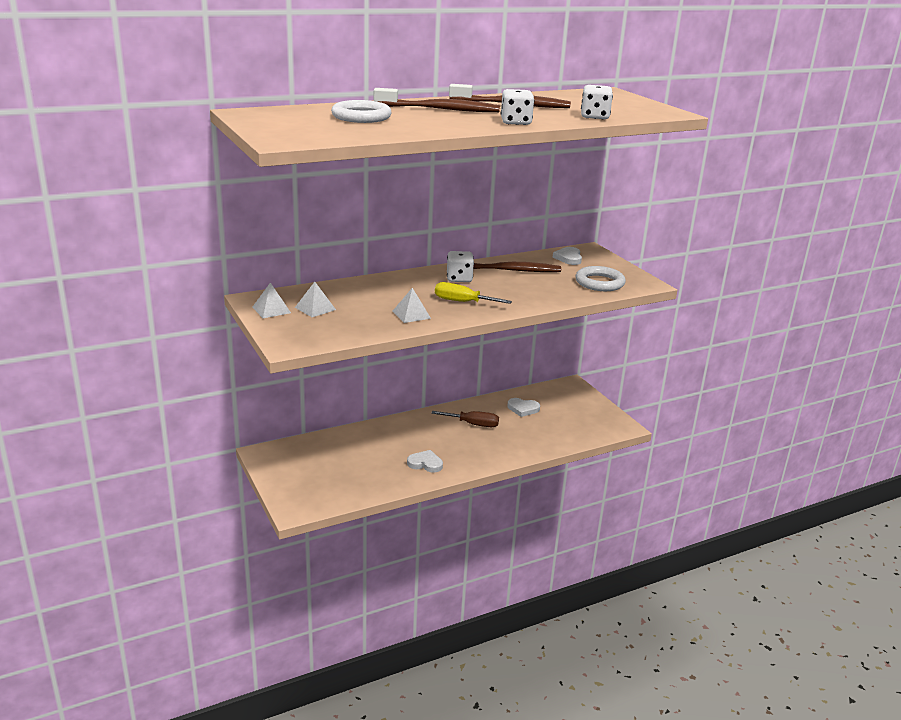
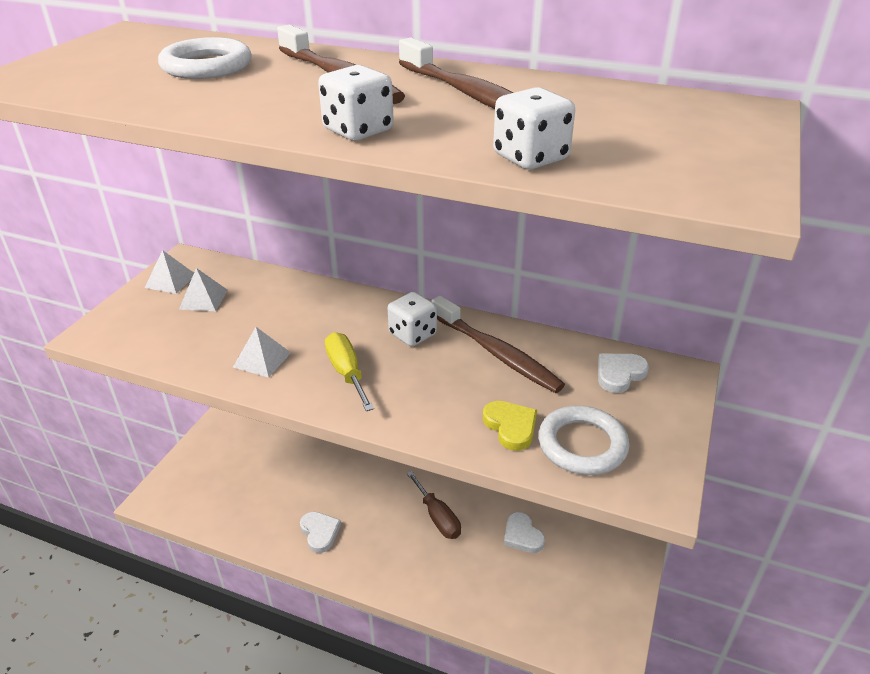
camera: 50 degrees right, 10 degrees up
none -> yellow heart [483,401,537,451]

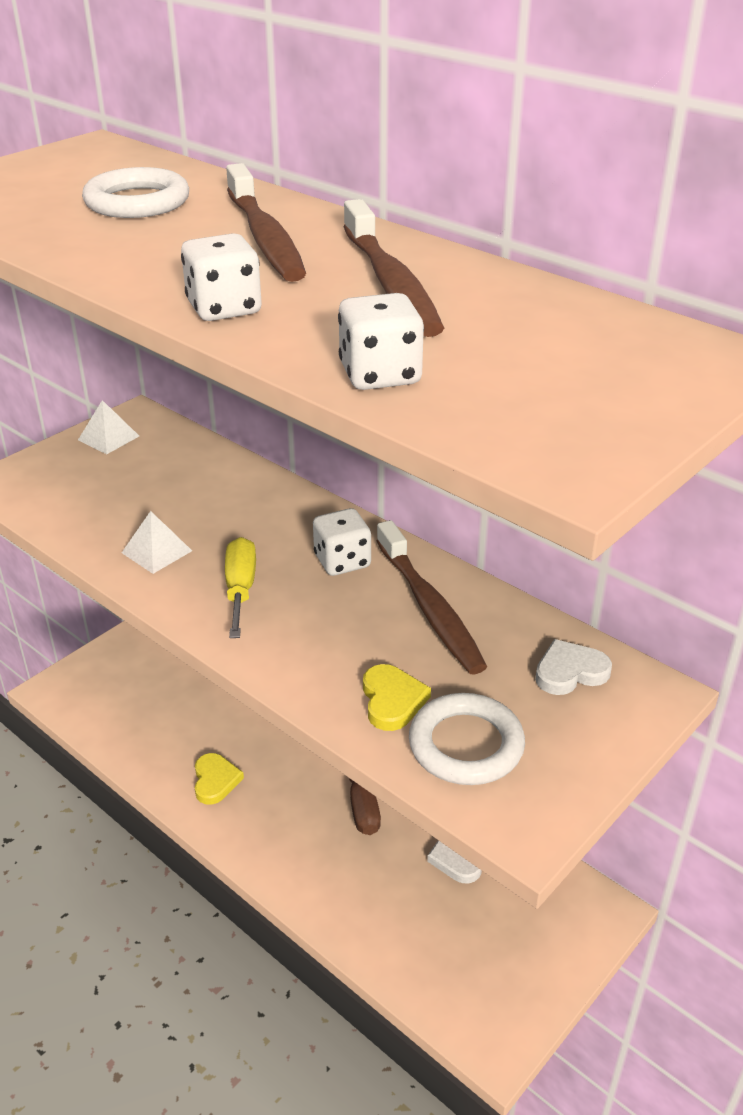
camera: 20 degrees right, 0 degrees up
white pyramid [179,268,228,311] -> none
white heart [300,512,341,553] -> yellow heart [195,753,244,805]

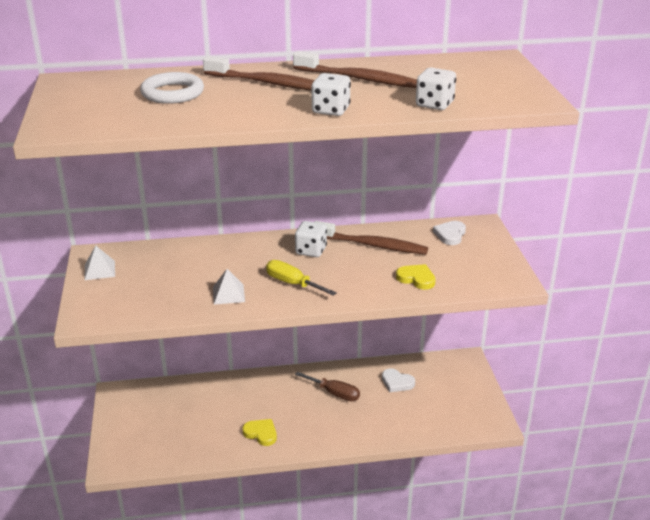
camera: 50 degrees left, 5 degrees down
white ring [409,693,525,785] -> none

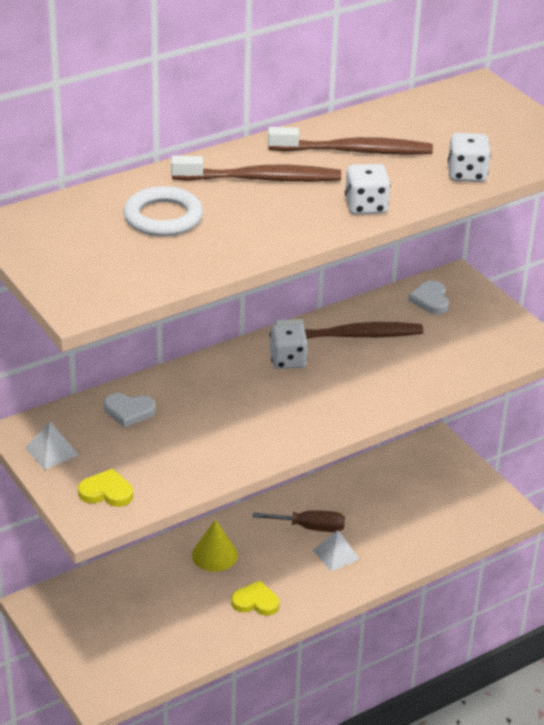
camera: 25 degrees left, 5 degrees up
white pyramid [213,269,245,305] -> white pyramid moved to [313,530,359,571]
yellow screwdriver [266,260,337,296] -> none
white heart [382,368,415,392] -> white heart moved to [104,393,156,428]
yellow heart [396,264,436,290] -> yellow heart moved to [78,469,133,507]
none -> yellow cone [192,520,238,572]

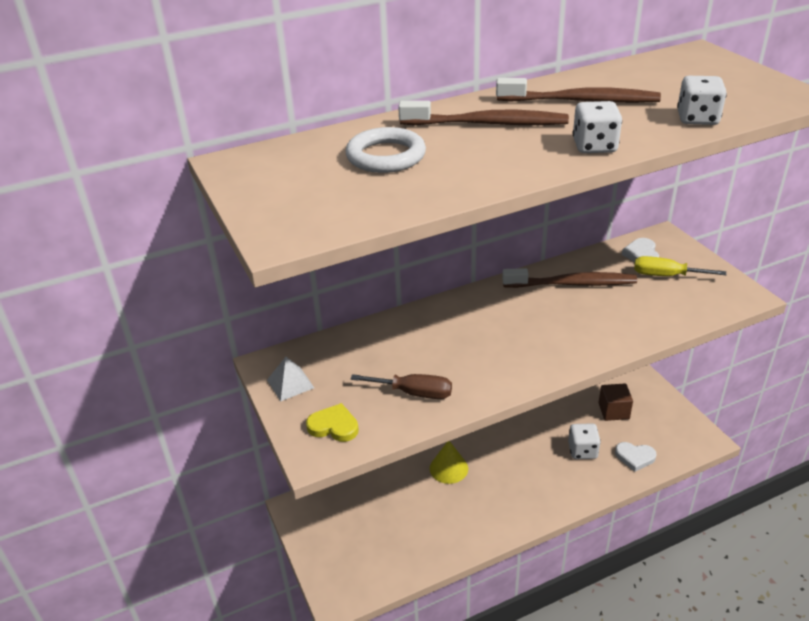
camera: 10 degrees right, 0 degrees up
white heart [104,393,156,428] -> white heart moved to [615,442,657,472]
yellow heart [231,581,279,616] -> none
brown screwdriver [252,510,345,532] -> brown screwdriver moved to [350,374,452,399]
white dice [270,324,308,369] -> white dice moved to [568,423,601,459]
white pyramid [313,530,359,571] -> none
none -> brown cube [599,383,633,421]
none -> yellow screwdriver [634,256,727,276]

